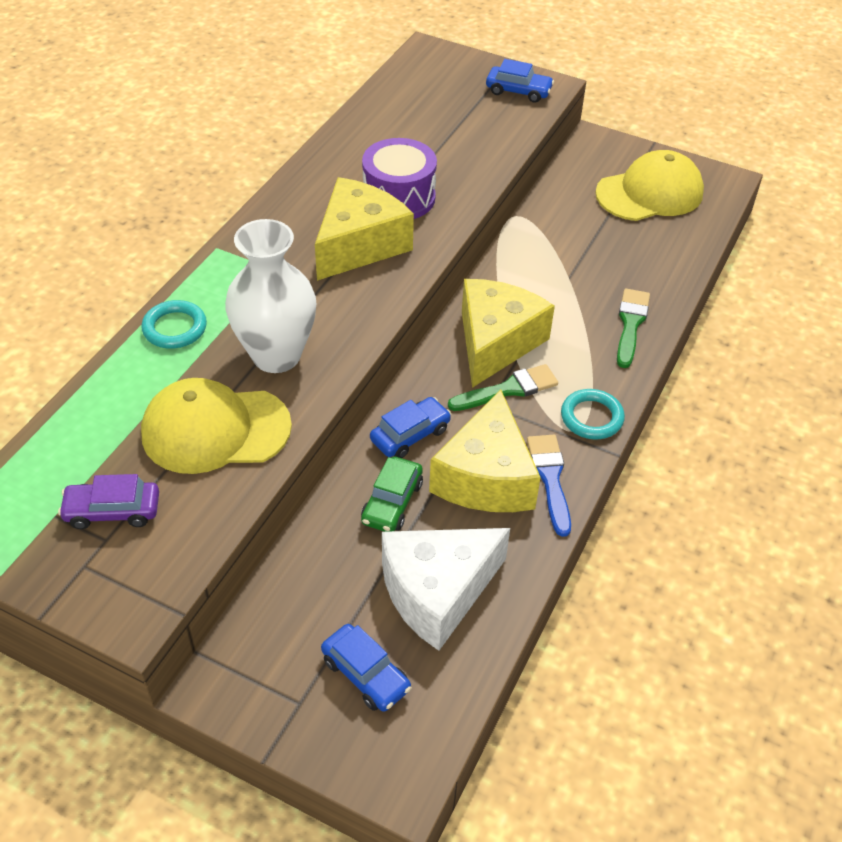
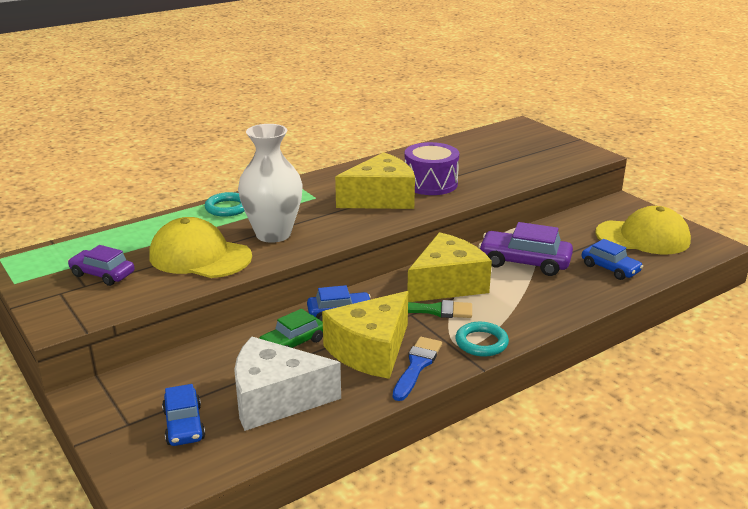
camera: 30 degrees right, 20 degrees down
blue car [486,59,554,103] -> blue car moved to [582,239,643,280]
green brush [617,289,650,368] -> none
none -> purple car [478,222,573,276]

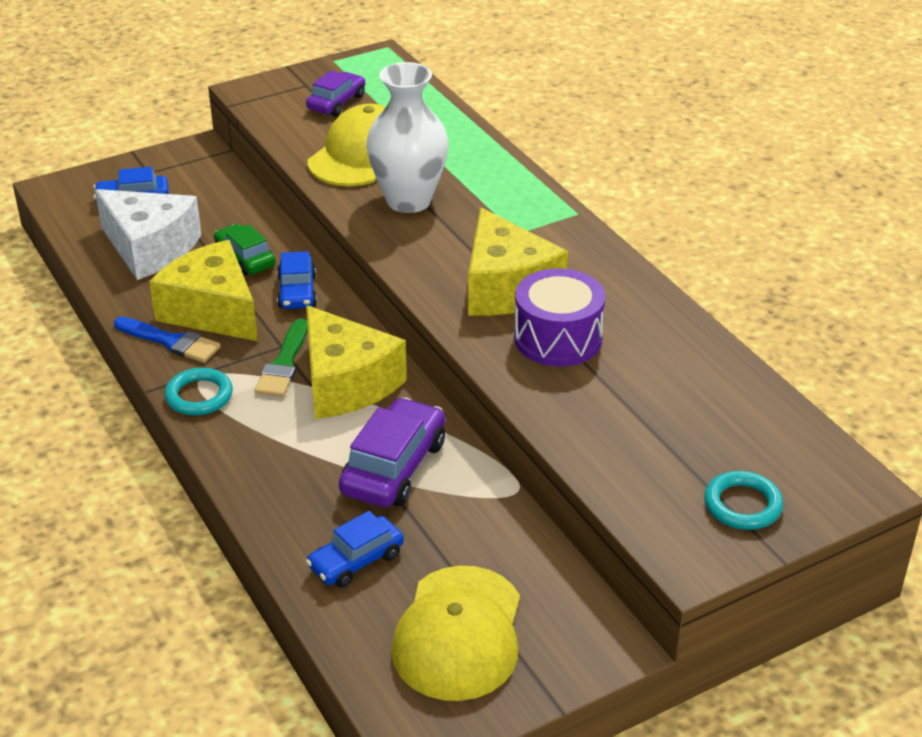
camera: 95 degrees right, 10 degrees up
turquoise ring [205,192,244,217] -> turquoise ring moved to [704,471,783,530]
white cheese [234,336,341,431] -> white cheese turned 120 degrees clockwise [95,189,202,280]

